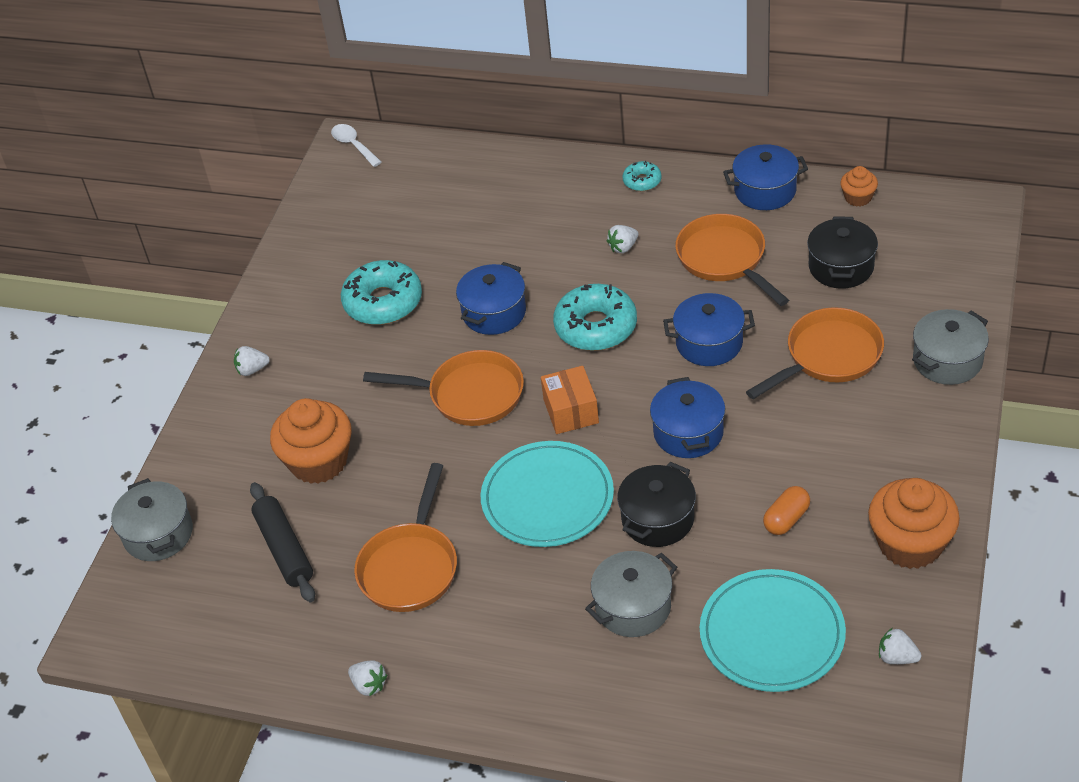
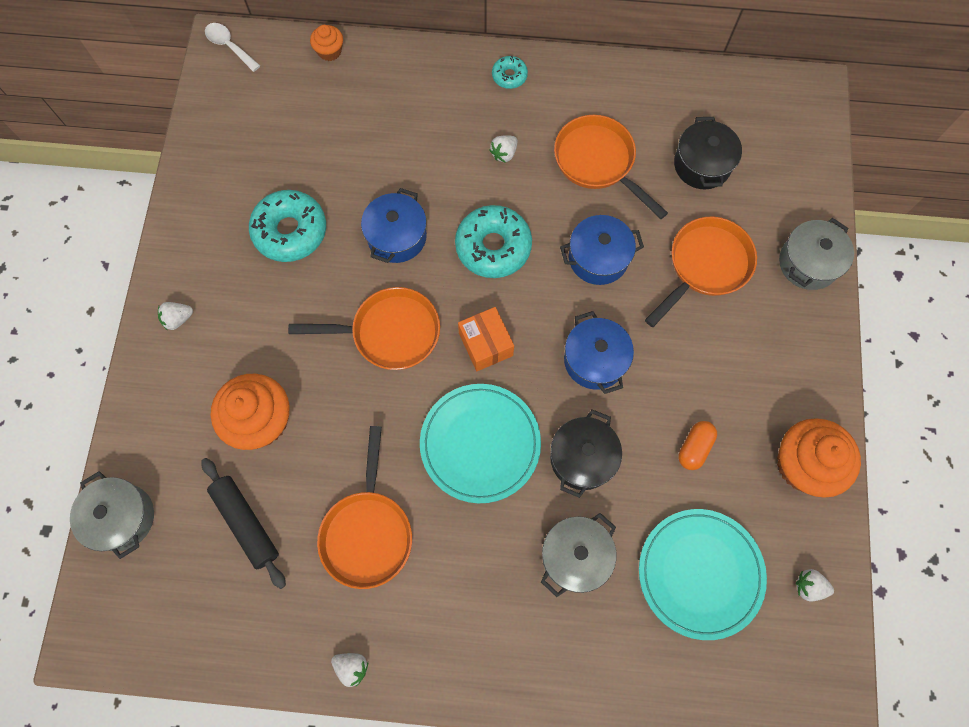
camera: 15 degrees left, 25 degrees up
blue pot [723,145,808,210] -> none
orange cupcake [840,166,878,207] -> orange cupcake moved to [310,25,343,61]

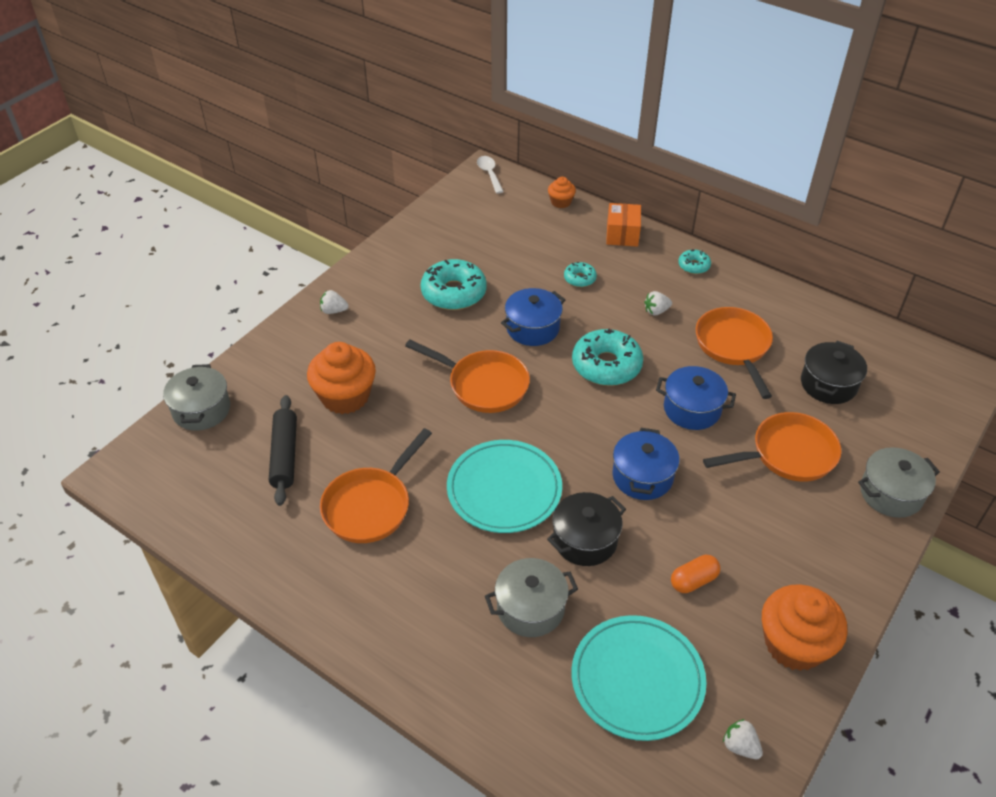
camera: 30 degrees right, 25 degrees down
white strawberry [331,653,368,687] -> none
orange box [458,307,514,371] -> orange box moved to [606,203,641,247]
none -> turquoise donut [564,262,597,287]

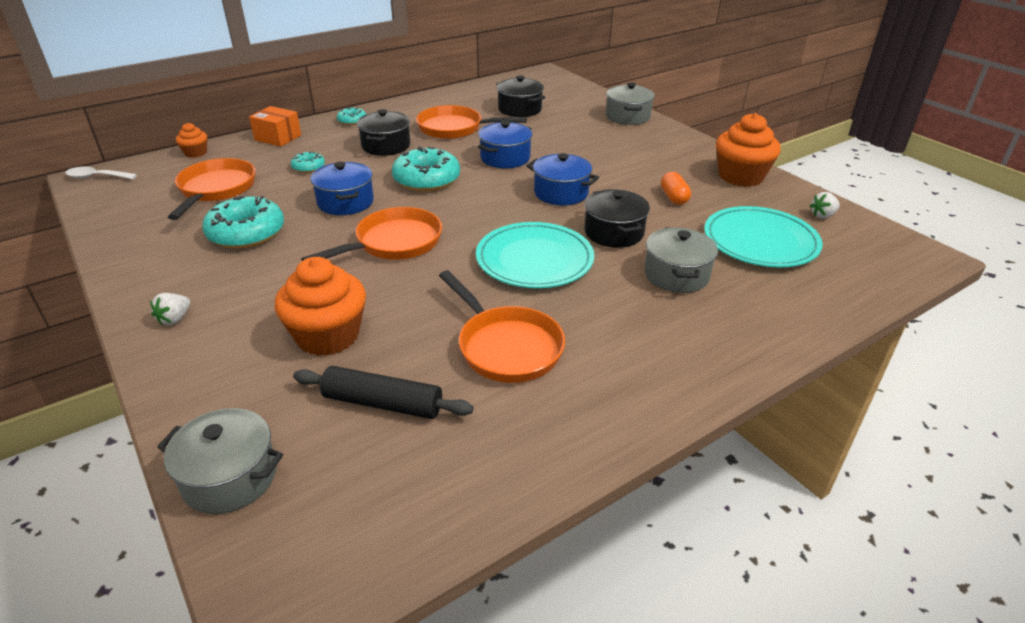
camera: 70 degrees left, 10 degrees down
white strawberry [644,291,672,316] -> black pot [357,109,410,156]
orange pan [703,412,841,482] -> orange pan moved to [168,158,255,220]

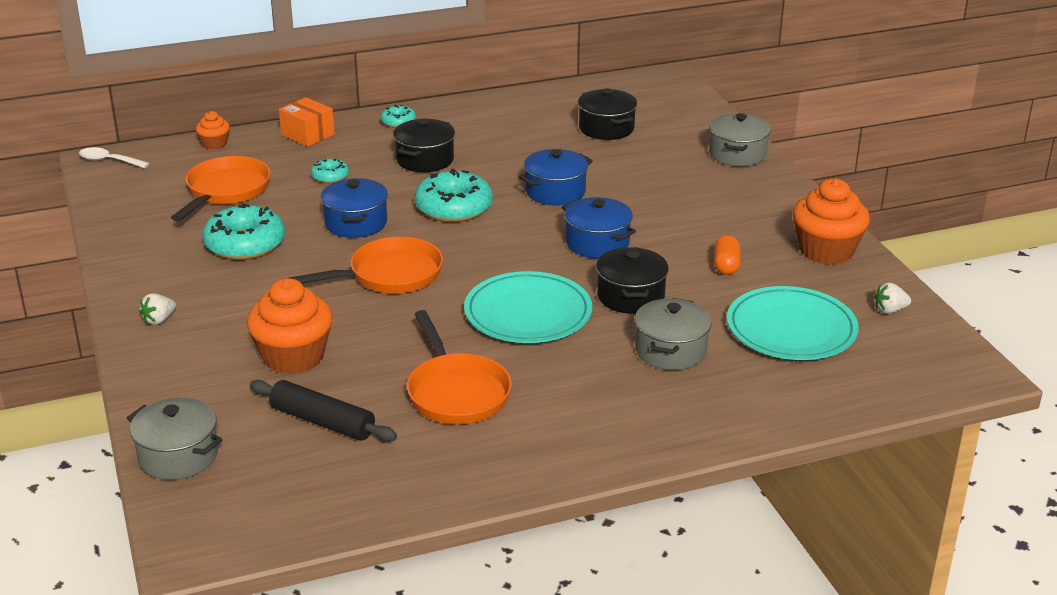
camera: 15 degrees right, 5 degrees down
orange pan [416,105,527,139] -> none

